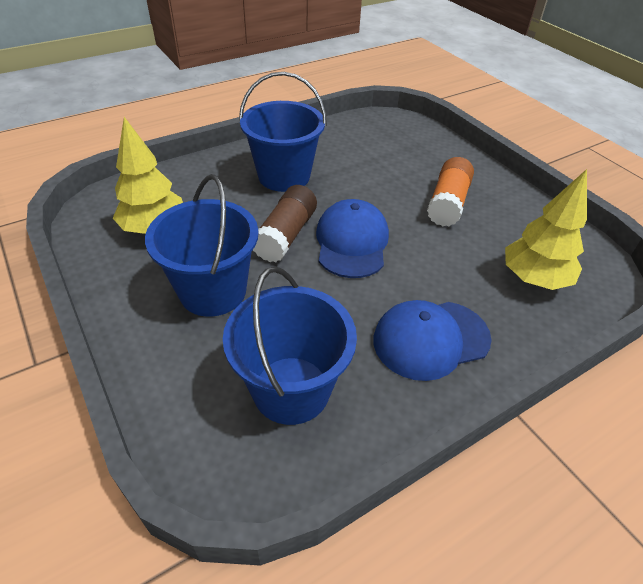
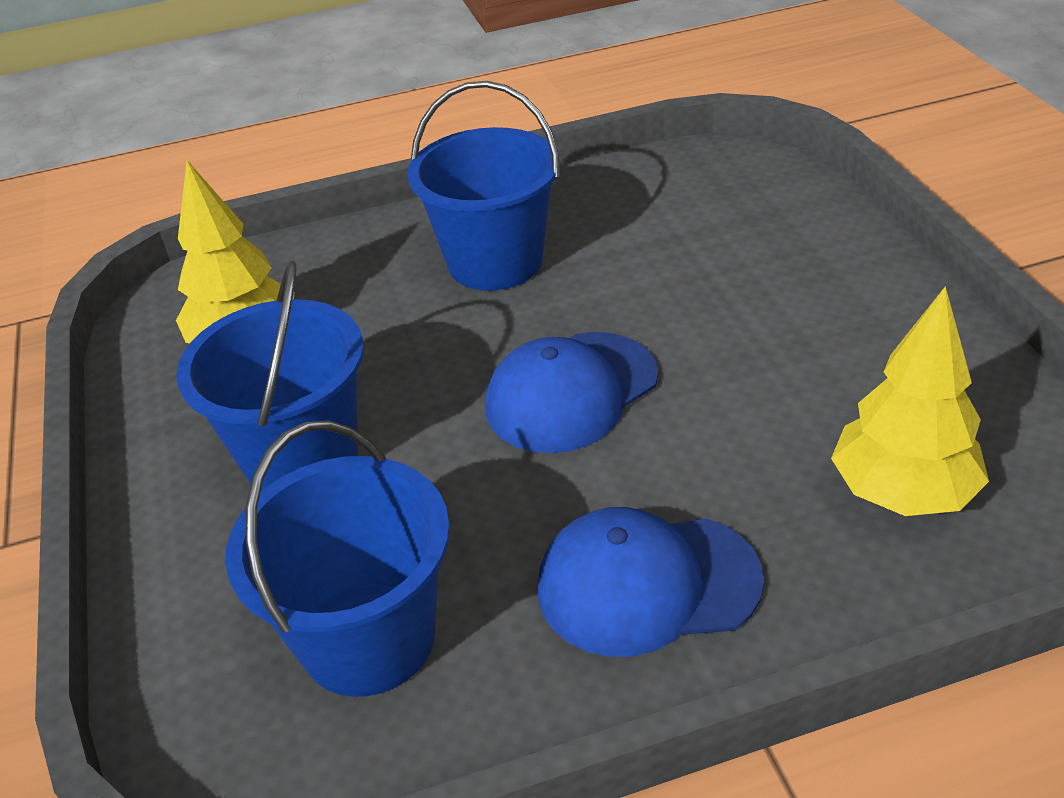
camera: 20 degrees right, 5 degrees down
brown glue stick [253,185,317,262] -> none
blue cap [316,199,389,278] -> blue cap turned 150 degrees counterclockwise [485,332,658,453]
orange glue stick [427,157,474,226] -> none

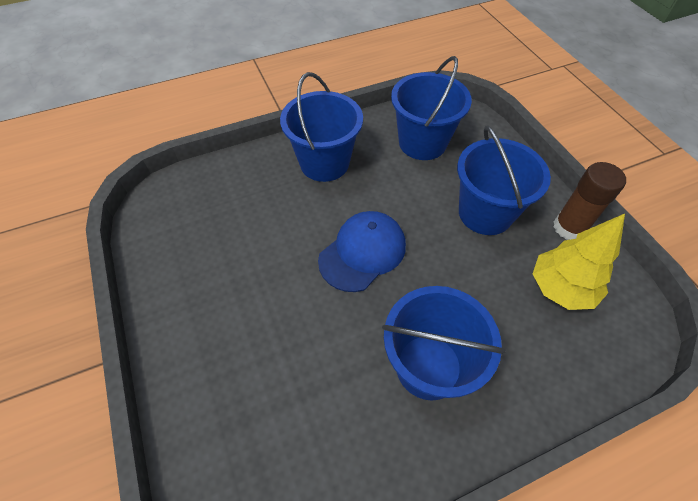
camera: 170 degrees right, 15 degrees up
blue cap [538,507,764,657] -> blue bucket [280,72,363,182]
yellow tree [831,286,989,516] -> none
none -> brown glue stick [553,162,626,240]

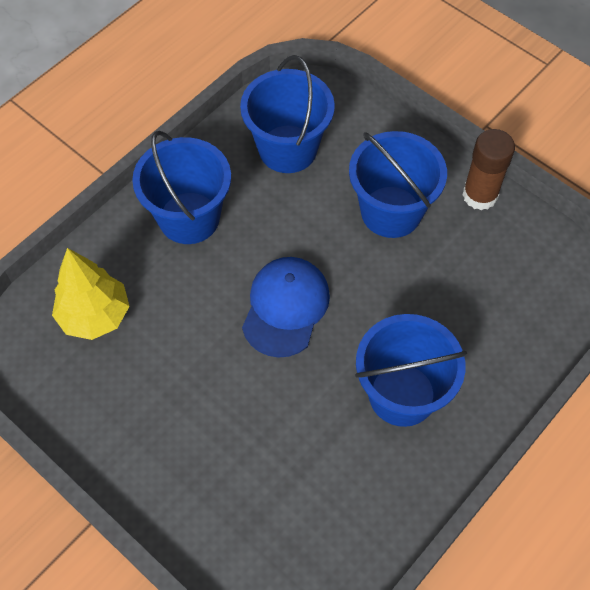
camera: 25 degrees left, 5 degrees up
yellow tree [533,214,625,310] -> yellow tree moved to [52,248,130,340]

